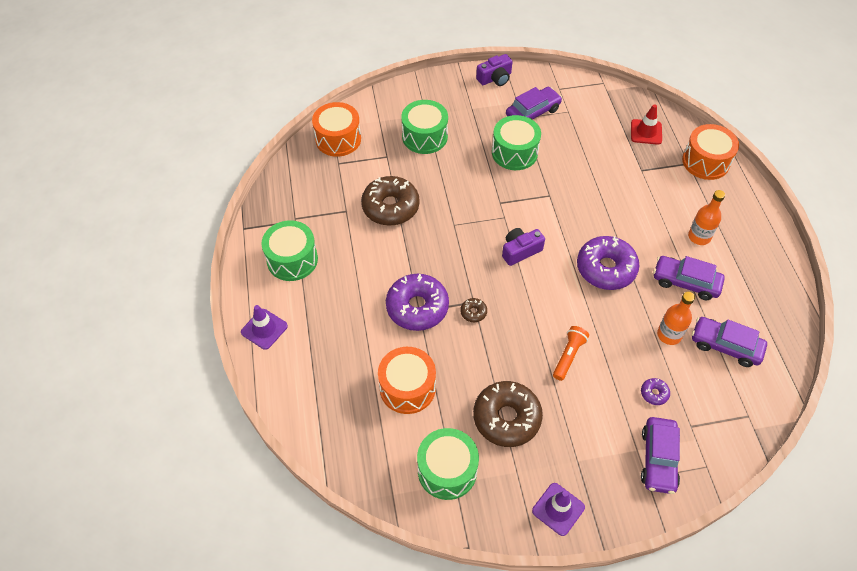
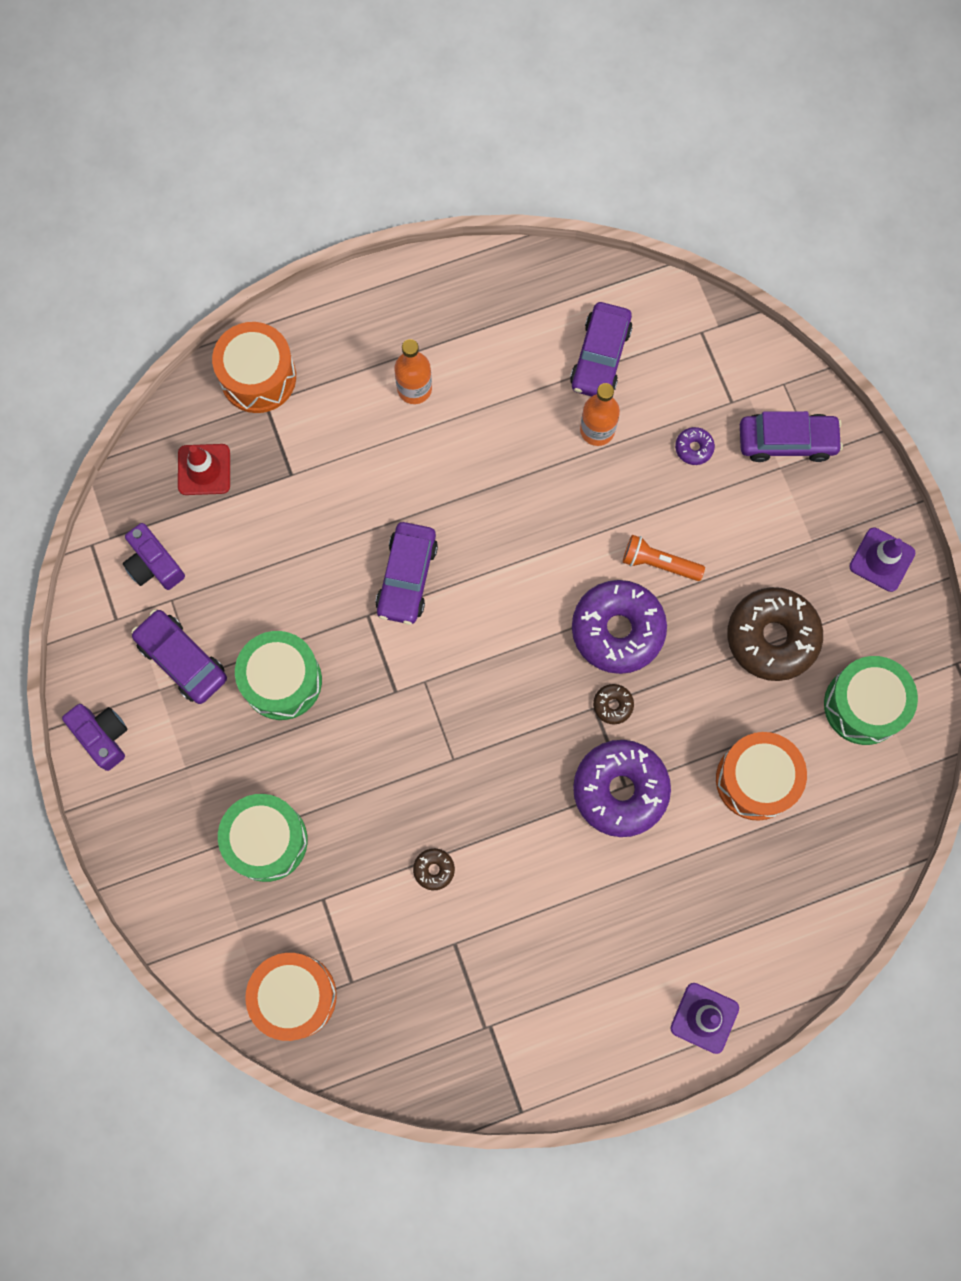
camera: 100 degrees left, 20 degrees up
green drum [261,220,318,281] -> none
brown donut [361,176,420,226] -> brown donut [413,848,455,890], size x0.43
purple camera [502,228,545,266] -> purple camera moved to [123,523,185,590]
purple donut [577,236,639,290] -> purple donut moved to [572,580,667,674]
purple car [653,256,725,300] -> purple car moved to [375,522,438,625]

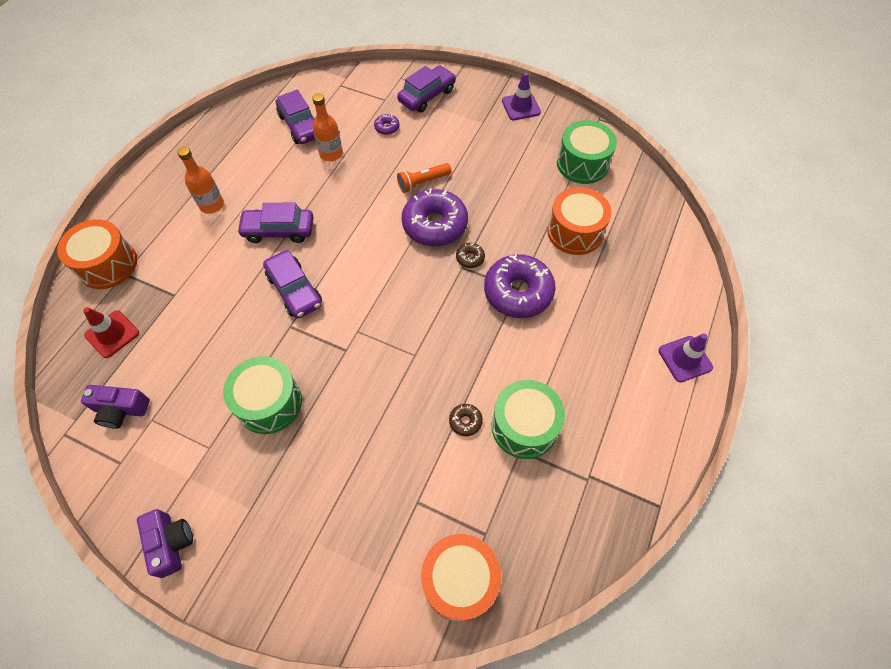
camera: 45 degrees left, 15 degrees down
purple camera [62,704,128,771] -> purple camera turned 60 degrees clockwise [137,509,193,578]
purple car [131,609,227,704] -> purple car moved to [237,203,314,243]
green drum [218,794,308,882] -> green drum moved to [492,380,565,459]
brown donut [727,587,823,681] -> none

